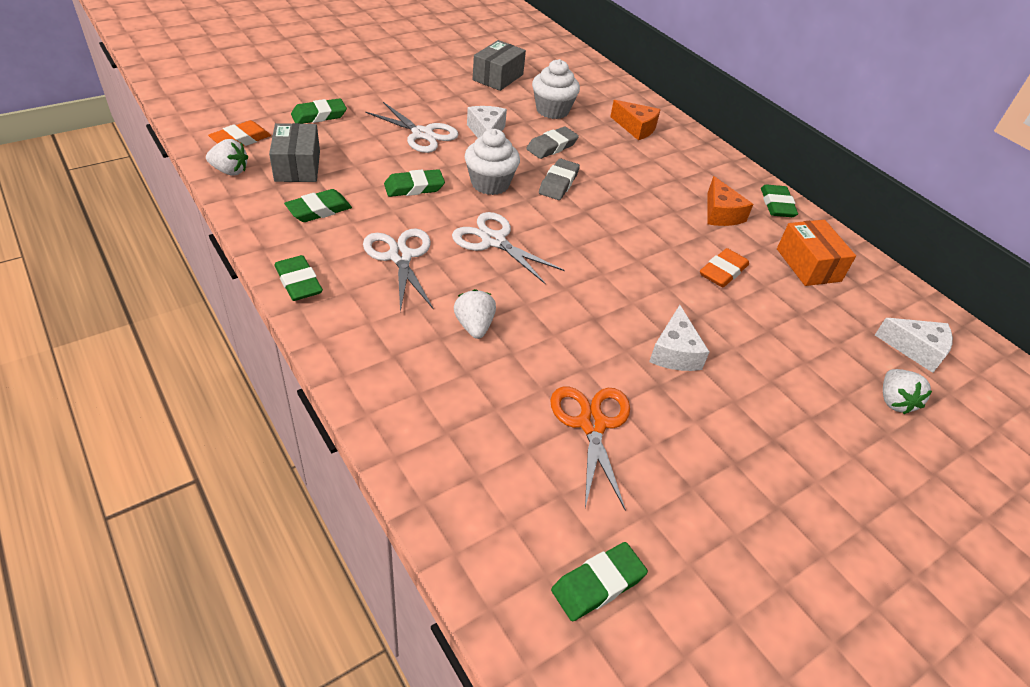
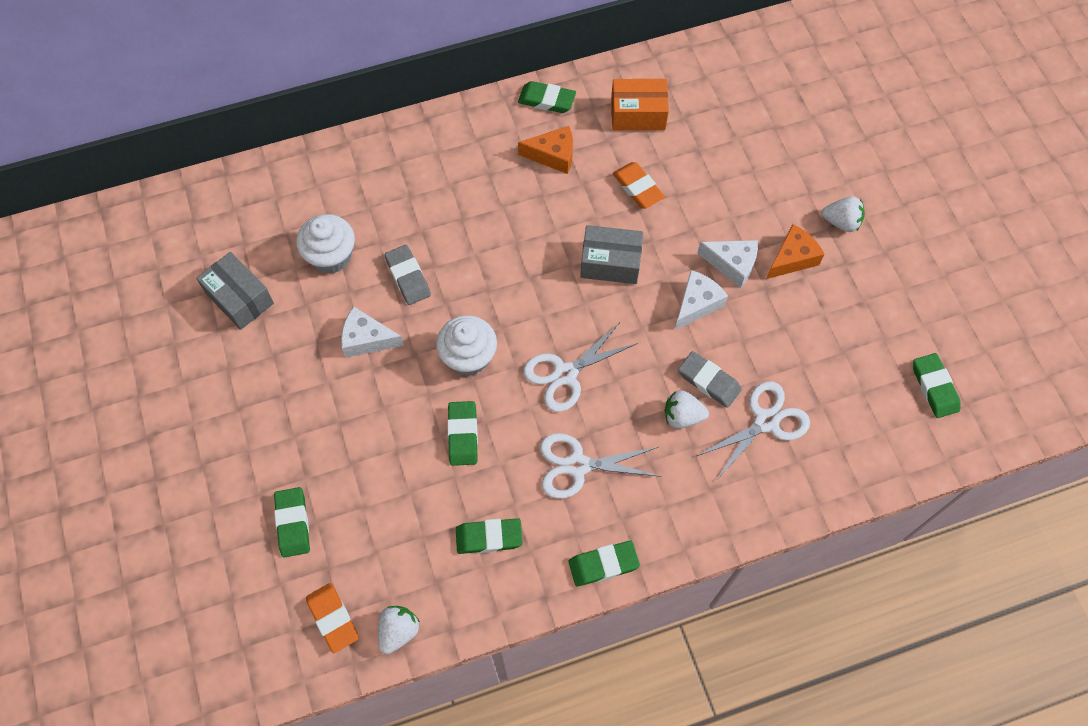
camera: 70 degrees left, 20 degrees up
grey box [269,123,320,182] -> grey box moved to [580,225,643,284]
green eraser [284,189,352,222] -> green eraser turned 75 degrees counterclockwise [456,518,523,554]
white scissors [365,102,459,153] -> white scissors moved to [697,381,810,481]
grey eraser [539,158,580,200] -> grey eraser moved to [678,351,742,408]
orange scissors [550,387,630,511] -> none
orange cheese [610,100,661,140] -> orange cheese moved to [766,224,825,279]
white cheese [875,318,953,373] -> white cheese moved to [675,270,728,330]
white strawberry [883,369,932,414] -> white strawberry moved to [822,196,865,232]

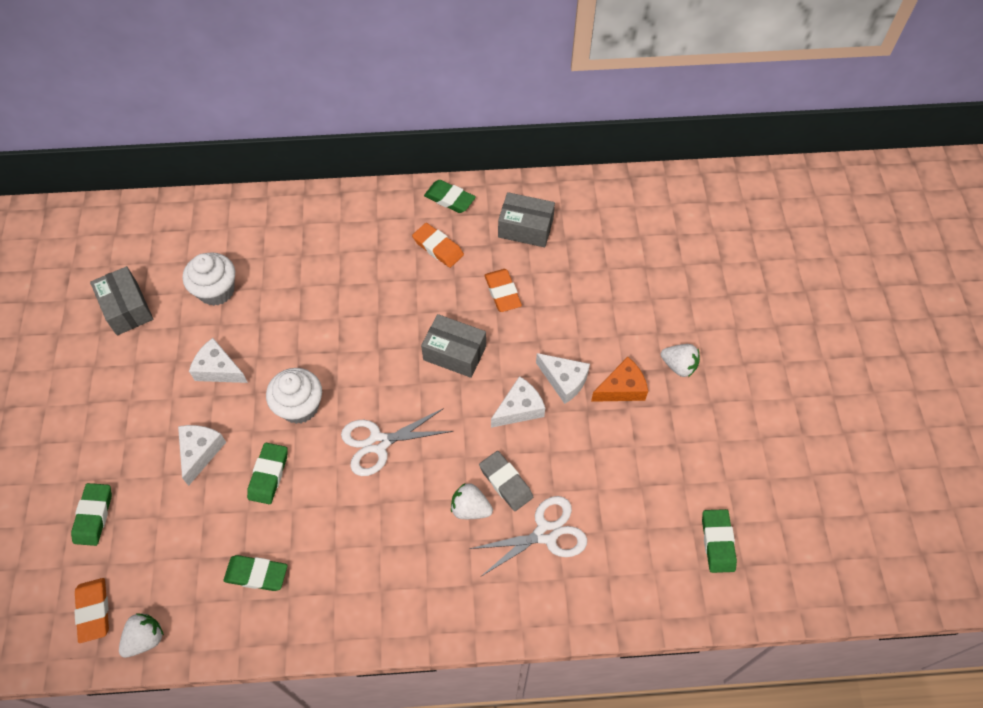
camera: 15 degrees right, 5 degrees down
grey eraser [384,245,431,305] -> none
orange cheese [518,126,573,174] -> orange eraser [412,223,464,268]
white scissors [540,433,661,499] -> none
green eraser [569,541,640,587] -> none
orange box [611,79,669,130] -> grey box [498,192,555,247]
none -> white cheese [178,425,226,486]

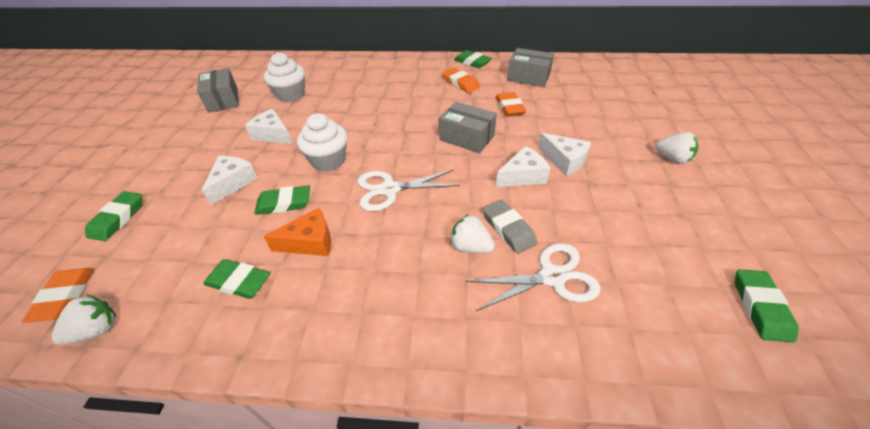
camera: 10 degrees right, 15 degrees down
green eraser [247,443,288,504] -> green eraser turned 60 degrees clockwise [254,185,310,215]
orange cheese [591,357,648,402] -> orange cheese moved to [263,208,331,256]

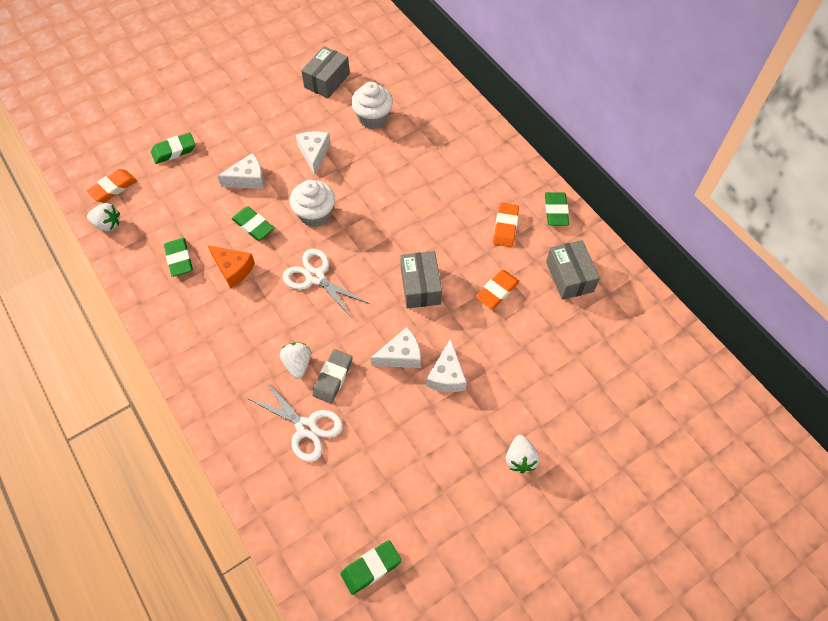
camera: 50 degrees right, 15 degrees up
white cheese [496,146,550,187] -> white cheese turned 45 degrees counterclockwise [370,327,421,368]

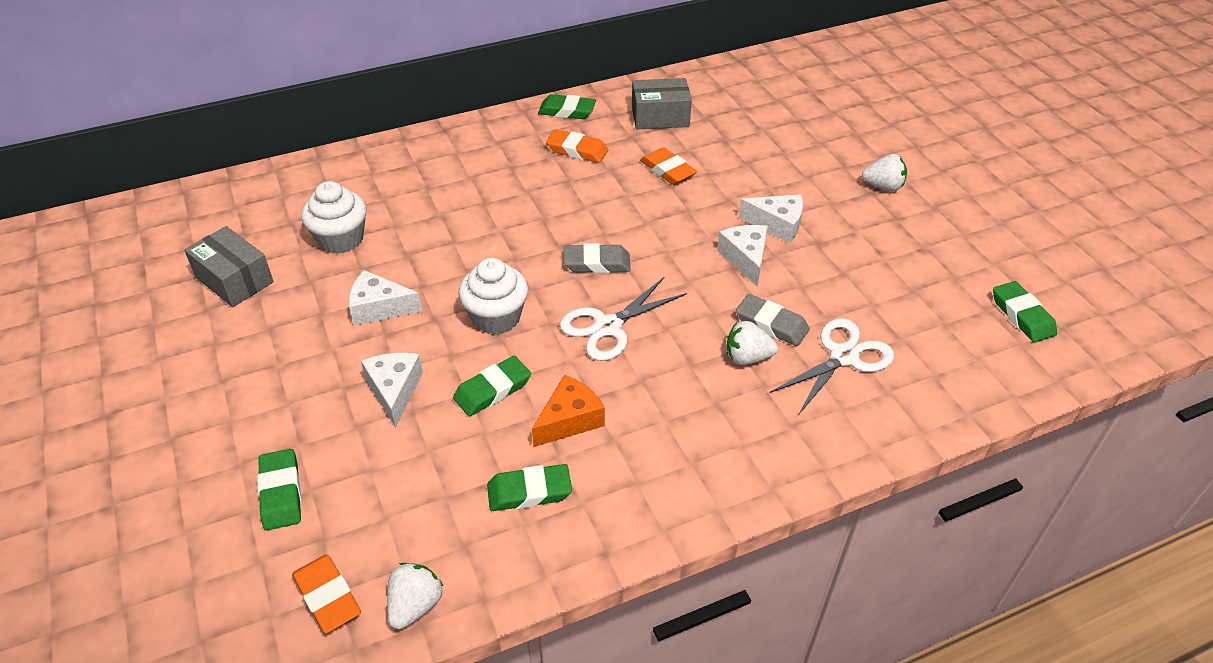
camera: 80 degrees left, 15 degrees down
grey box [400,251,442,308] -> none
none -> grey eraser [564,243,631,273]

